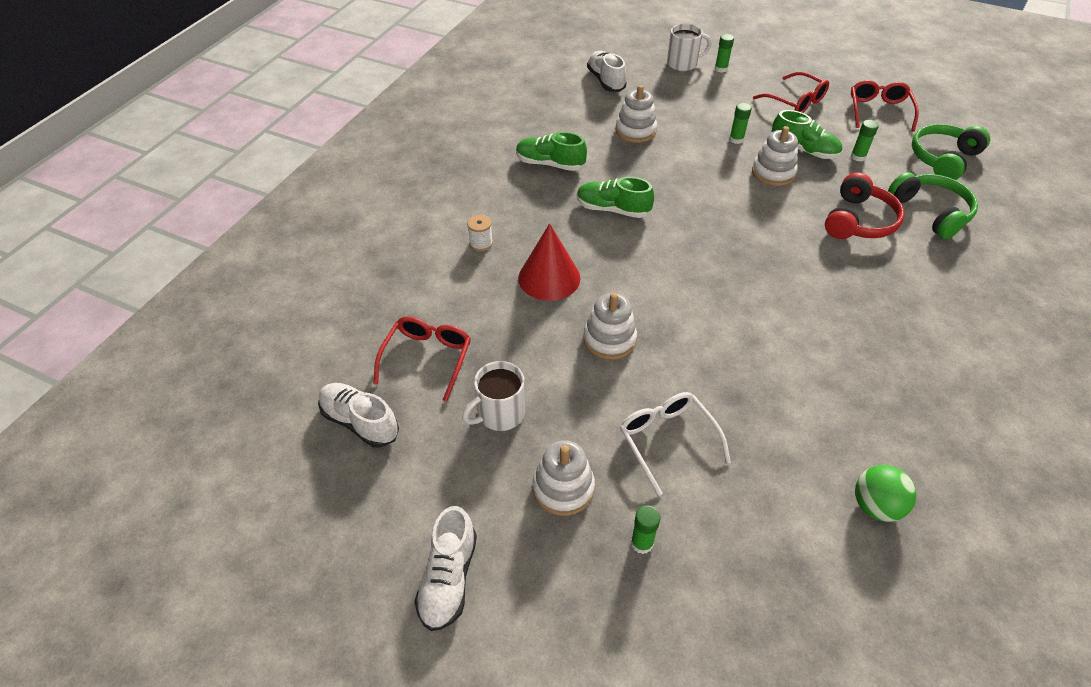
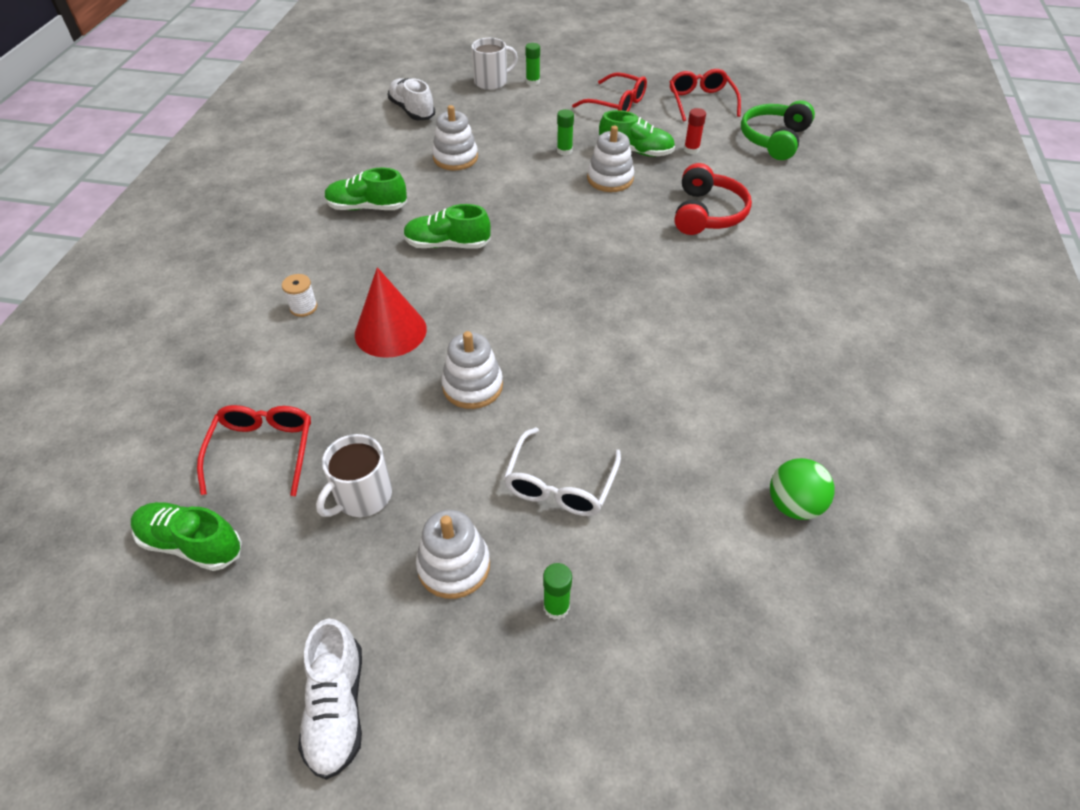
camera: 15 degrees left, 0 degrees up
white shoe [318,383,399,447] -> green shoe [131,502,242,571]
white glasses [620,392,731,496] -> white glasses turned 120 degrees counterclockwise [503,427,621,516]
green glue stick [851,120,879,162] -> red glue stick [684,108,706,154]
green headphones [888,172,978,239] -> none

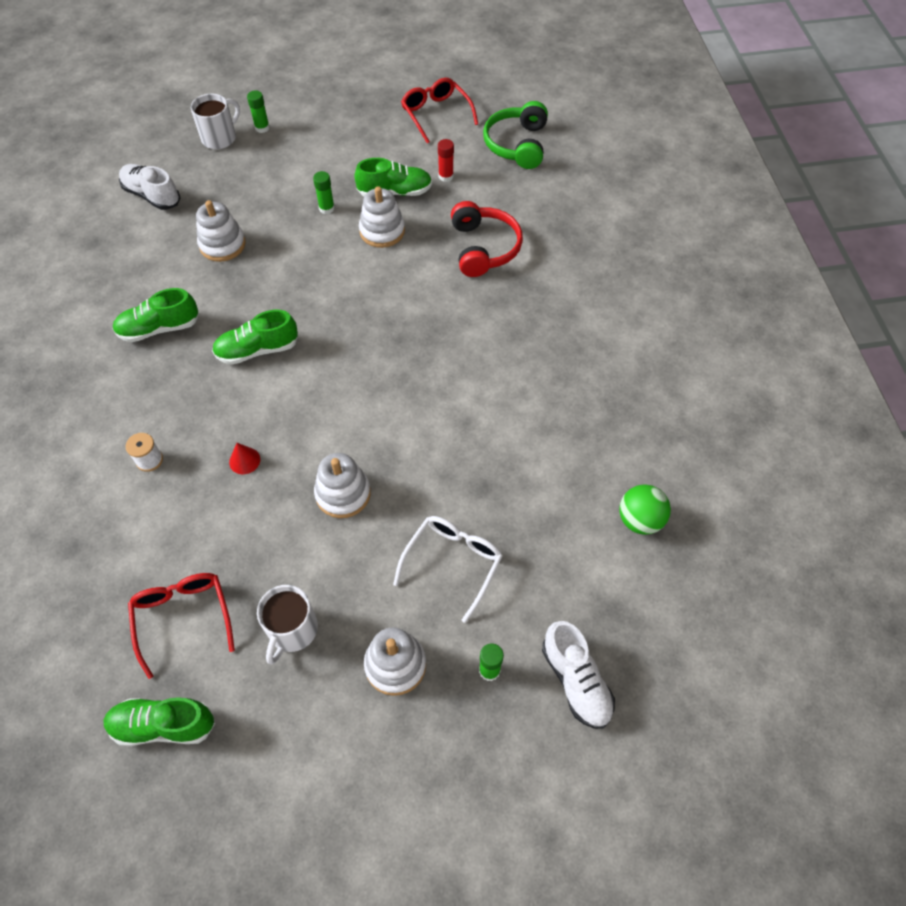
camera: 20 degrees left, 10 degrees up
white shoe [298,619,362,780] -> white shoe moved to [542,621,615,729]
red cone [355,267,427,358] -> red cone [229,443,260,474], size x0.46
white glasses [503,427,621,516] -> white glasses turned 150 degrees counterclockwise [393,516,503,623]
red glasses [572,72,647,112] -> none

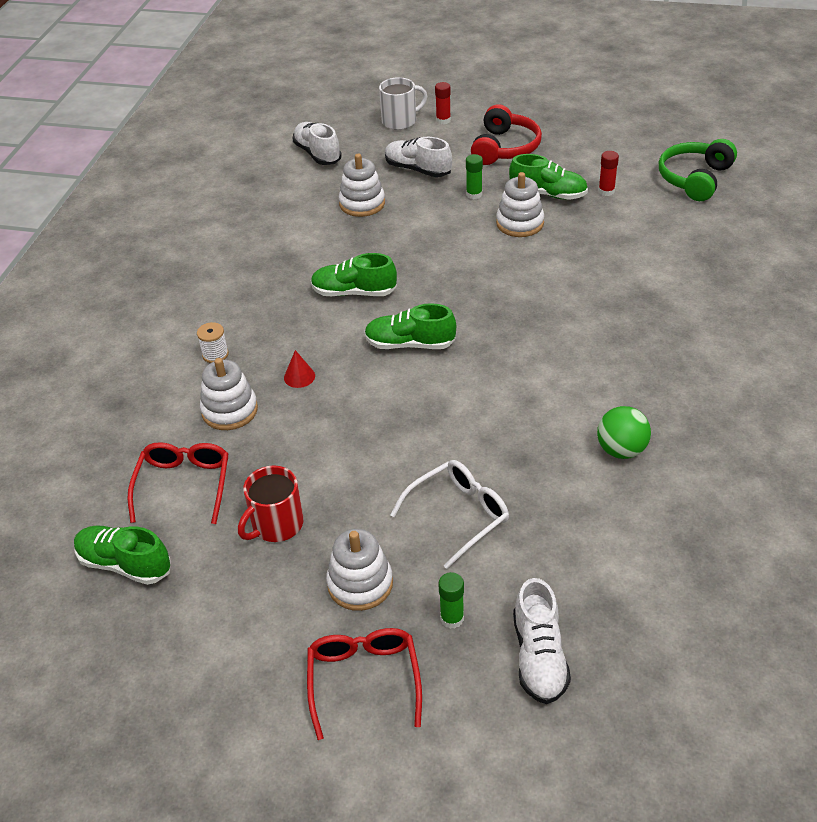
camera: 25 degrees right, 15 degrees down
green shoe [112,288,199,342] -> green shoe moved to [364,303,456,349]
green glue stick [247,90,270,133] -> red glue stick [435,82,451,124]
white mug [257,585,318,664] -> red mug [238,465,303,542]
white stacking toy [314,453,371,518] -> white stacking toy moved to [200,358,258,430]
red glasses [401,78,478,143] -> red glasses moved to [307,628,422,740]
red headphones [451,201,523,277] -> red headphones moved to [471,104,542,165]
green ball [619,484,671,535] -> green ball moved to [597,406,651,459]
none -> white shoe [385,137,452,177]

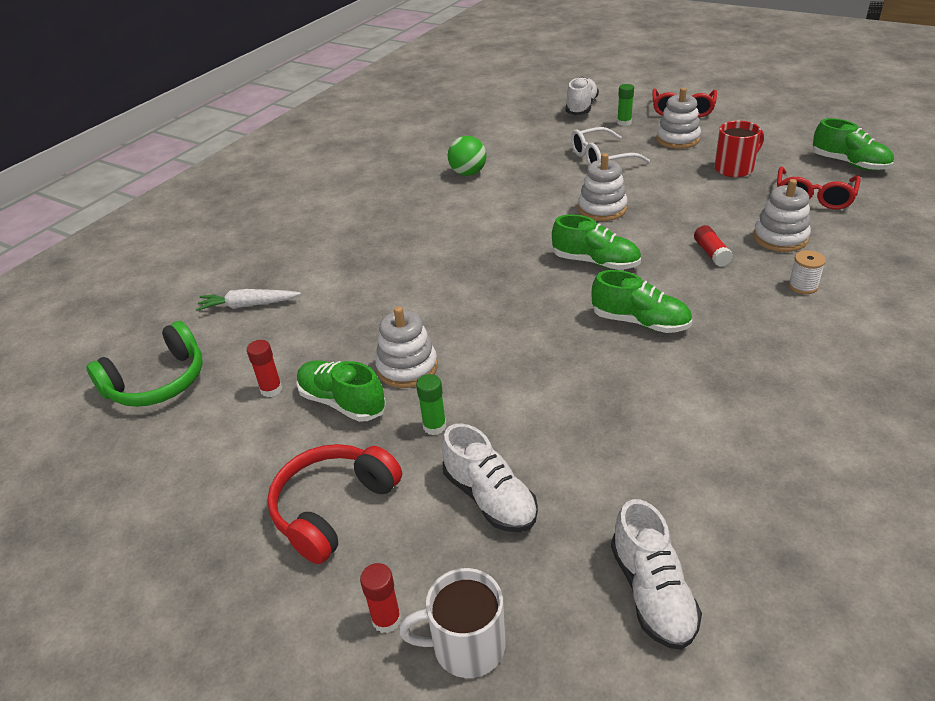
camera: 160 degrees left, 5 degrees down
red cone [284,350,315,388] -> red glue stick [694,225,733,267]
white stacking toy [339,154,385,217] -> white stacking toy moved to [578,153,628,221]
none -> white carrot [196,289,301,311]

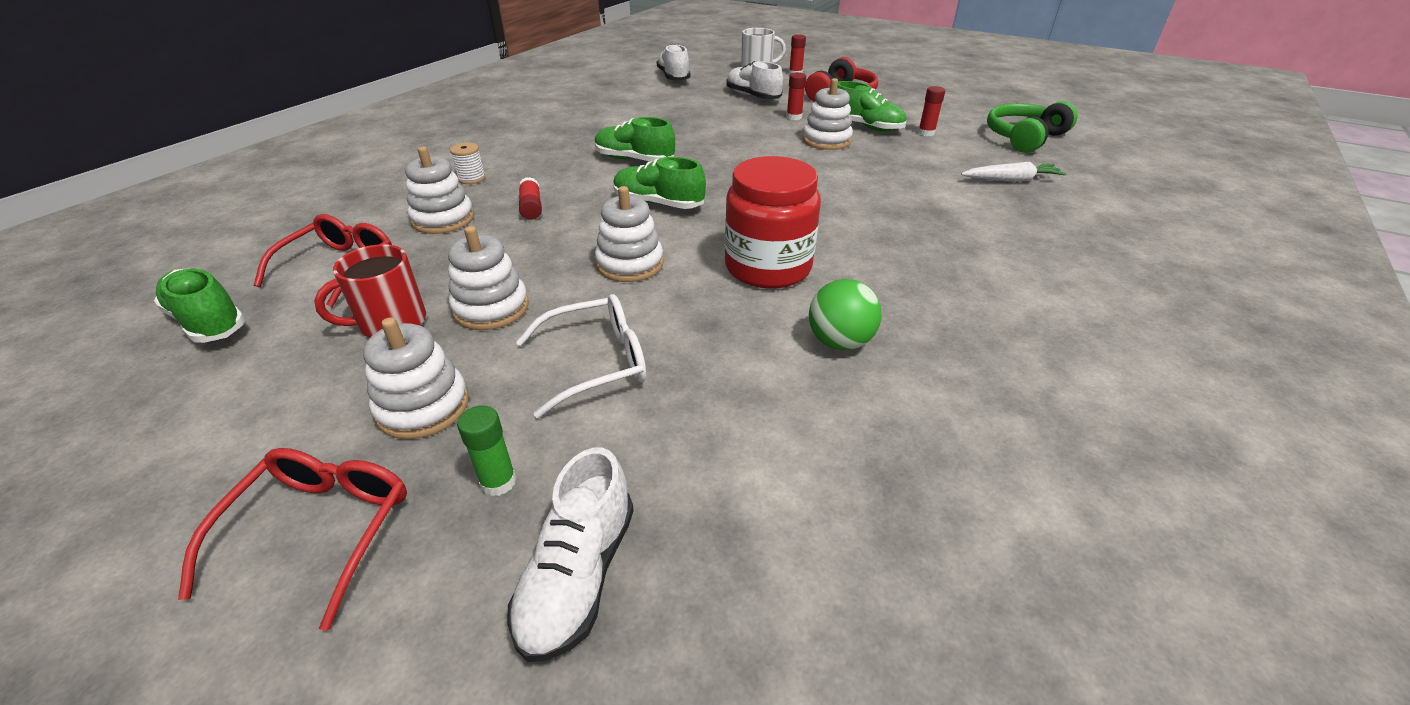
camera: 175 degrees right, 0 degrees up
green glue stick [416,374,446,435] -> red glue stick [786,72,806,120]
none -> white stacking toy [448,226,529,330]
none -> red jar [725,156,821,289]

